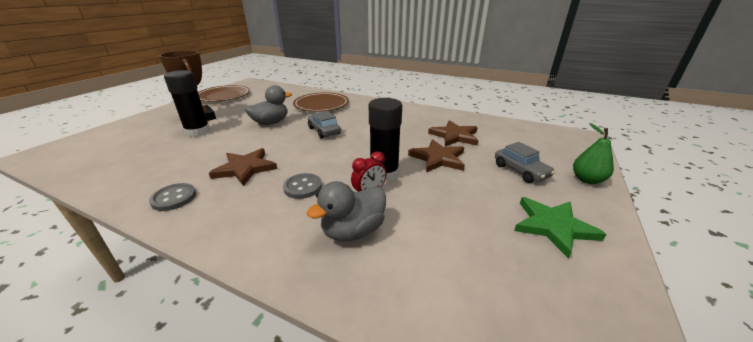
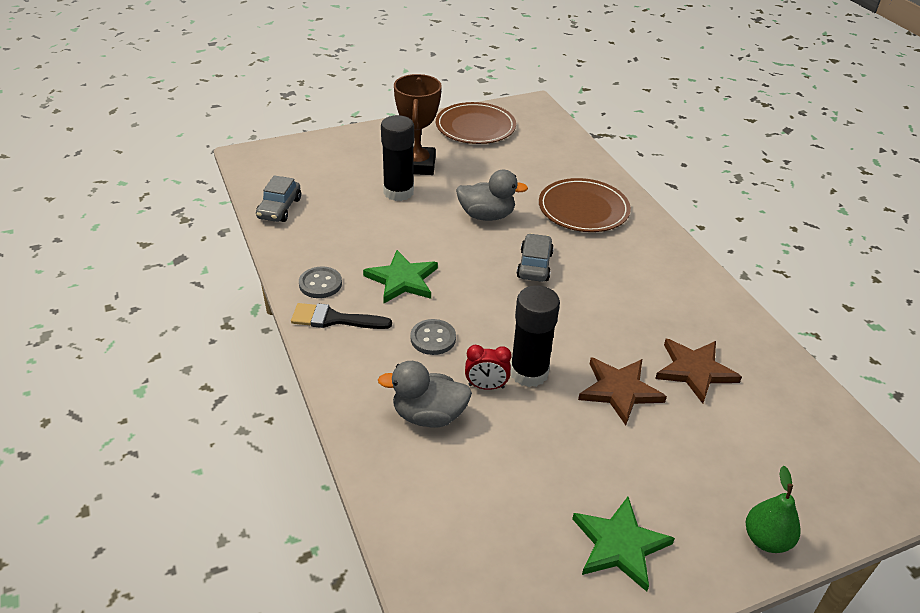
camera: 40 degrees right, 10 degrees up
brown star [209,148,277,186] -> green star [363,250,438,303]
grey car [495,142,555,183] -> grey car moved to [256,175,301,222]
none -> black brush [291,303,392,329]

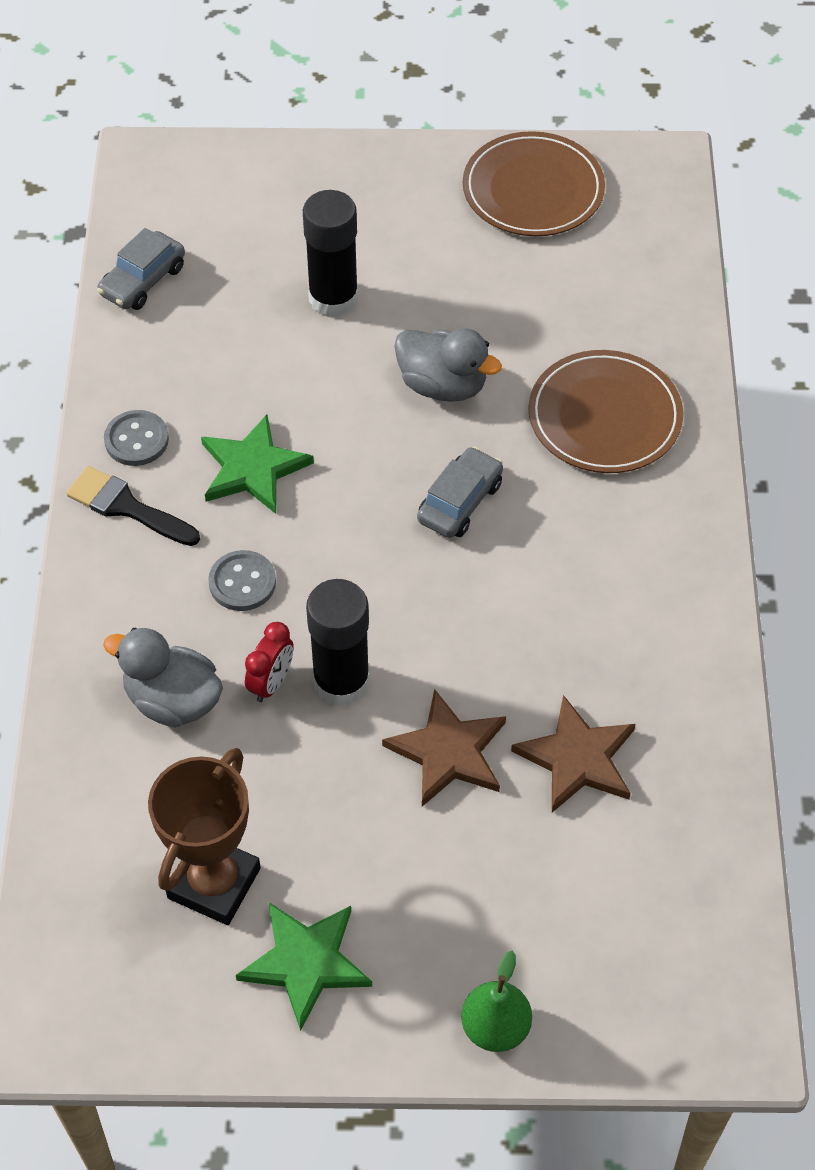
camera: 25 degrees right, 15 degrees up
brown trophy [394,74,442,175] -> brown trophy moved to [148,748,261,925]
red clock [465,345,512,390] -> red clock turned 90 degrees counterclockwise [245,622,294,702]

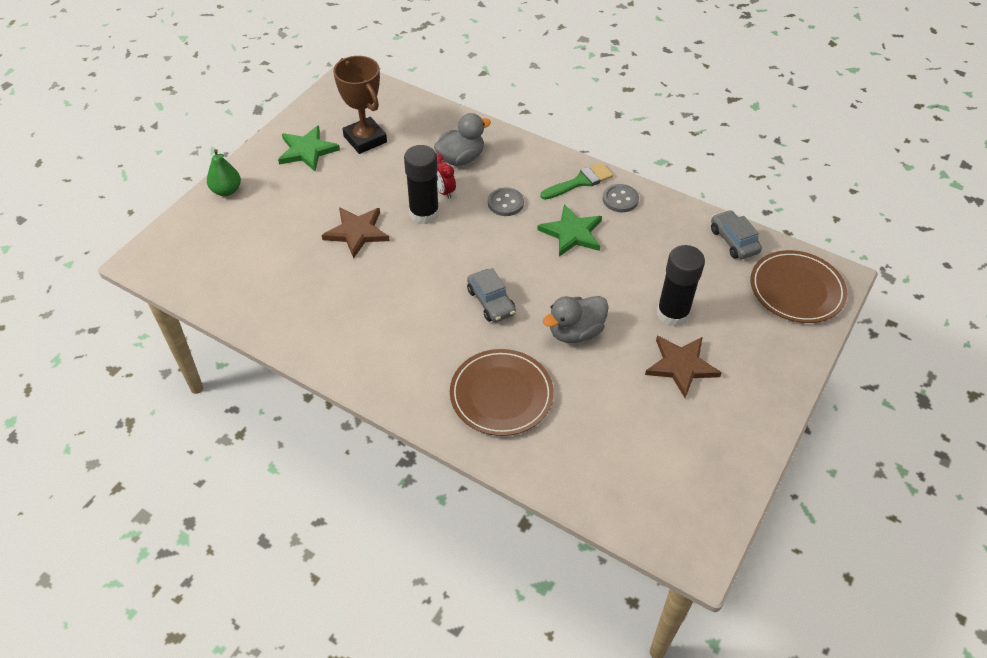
camera: 120 degrees right, 5 degrees down
black brush [66,466,200,546] -> green brush [540,162,613,200]
brown plate [463,131,605,236] -> brown plate moved to [750,250,847,323]
brown star [511,695,635,813] -> brown star moved to [645,336,722,398]

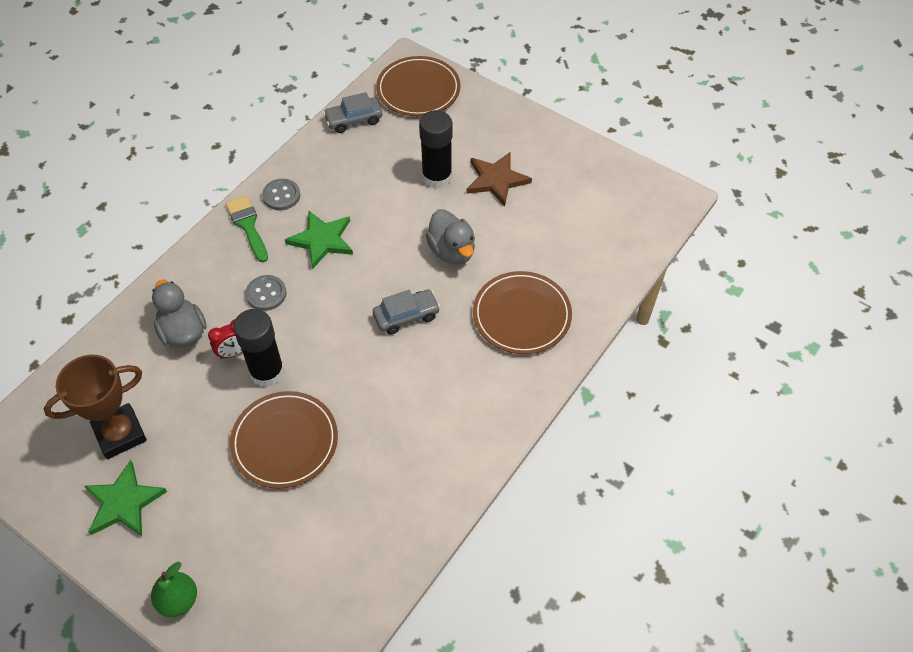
camera: 85 degrees left, 5 degrees up
brown star [322,207,390,259] -> brown plate [230,391,338,489]

